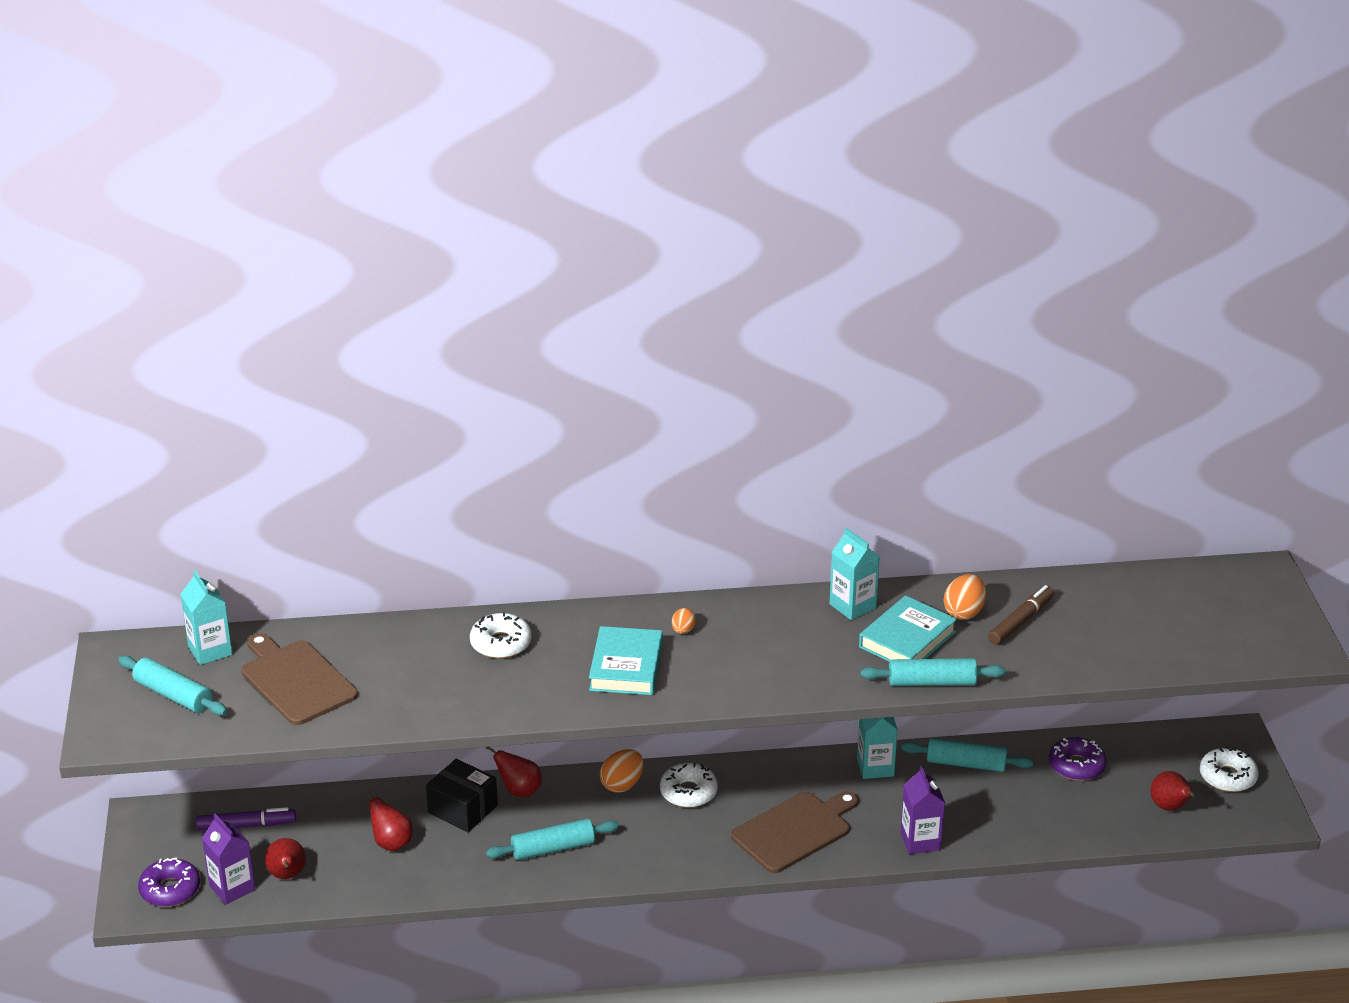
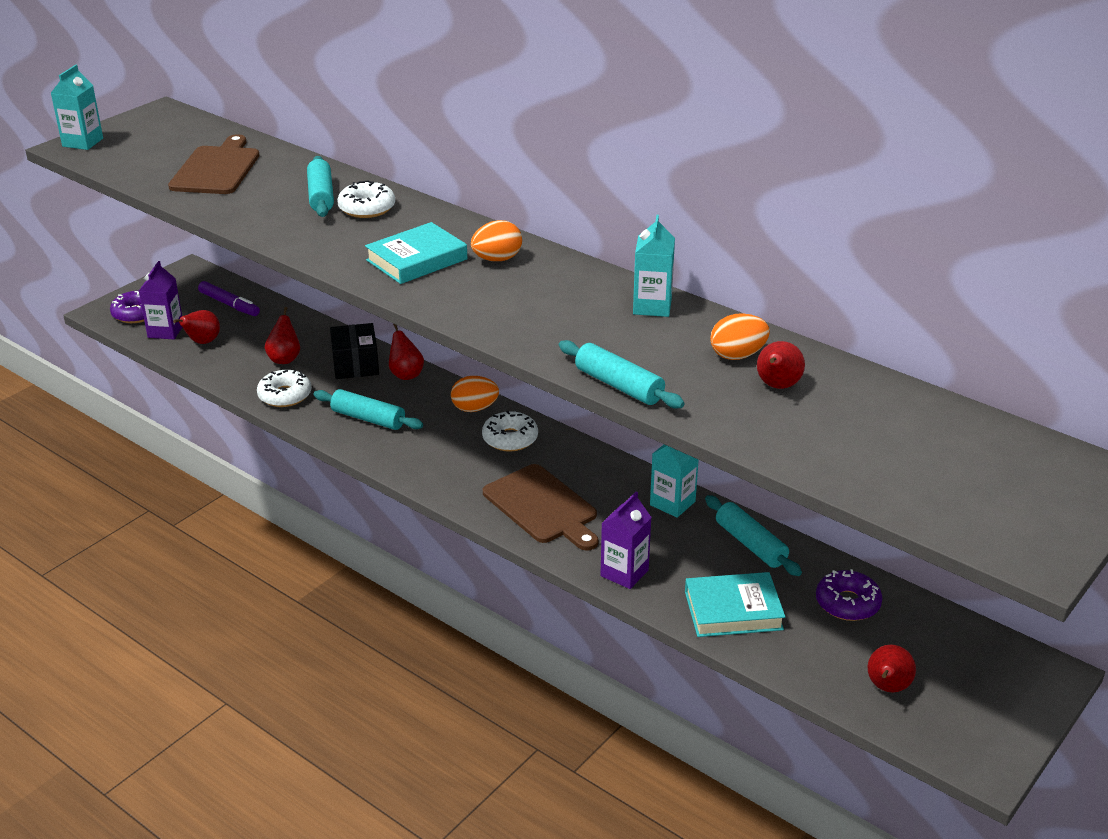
camera: 45 degrees right, 0 degrees up
turquoise rolling pin [118,656,227,715] -> turquoise rolling pin moved to [307,156,334,217]
turquoise carton [180,570,232,665] -> turquoise carton moved to [51,64,103,150]
orange egg [672,608,696,634] -> orange egg [471,220,522,261], size x1.70
brown cutting board [731,791,859,873] -> brown cutting board turned 45 degrees clockwise [483,464,598,551]
turquoise book [859,595,957,662] -> turquoise book moved to [685,572,785,637]
brown marker [988,585,1054,645] -> red pear [757,341,805,389]
white donut [1200,747,1259,792] -> white donut moved to [257,370,311,407]

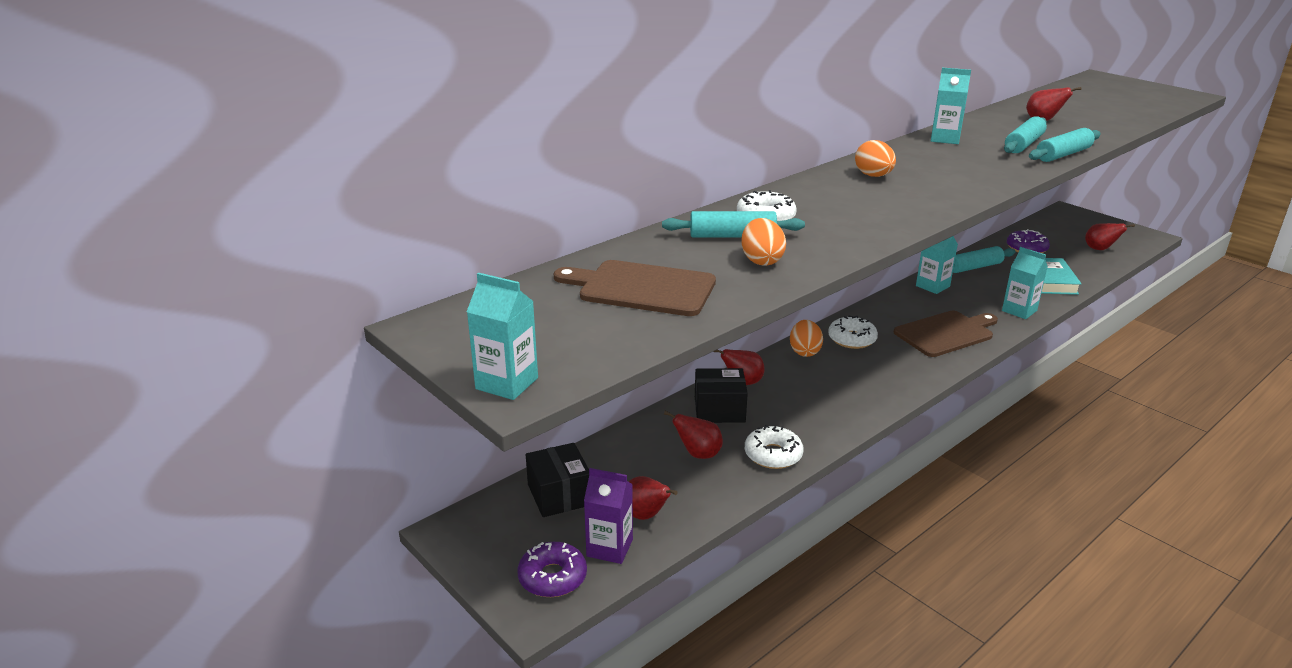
camera: 80 degrees left, 5 degrees down
purple marker [198,281,260,316] -> black box [526,443,589,517]
turquoise rolling pin [314,389,423,430] -> turquoise rolling pin moved to [1004,116,1047,153]
turquoise book [365,222,467,284] -> none
purple carton [601,492,652,589] -> turquoise carton [1002,247,1048,319]
orange egg [710,313,770,360] -> orange egg moved to [742,218,786,266]

